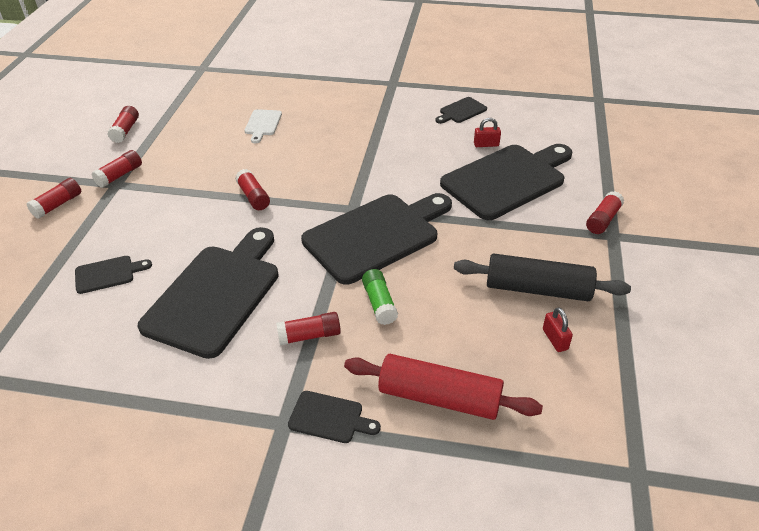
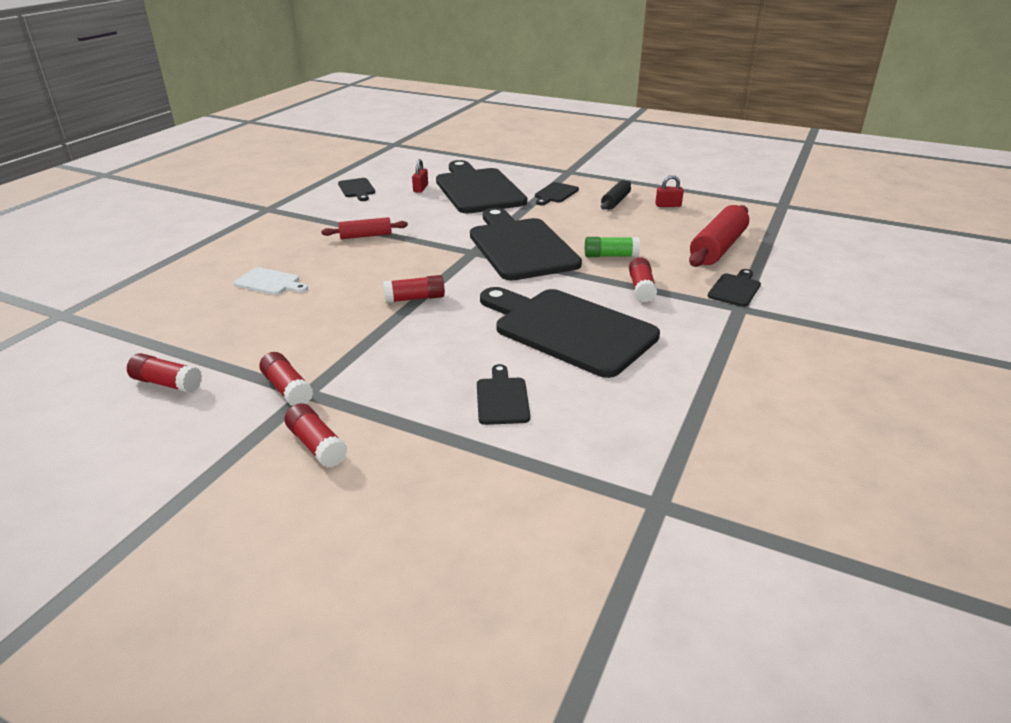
camera: 75 degrees left, 10 degrees down
black rolling pin [454,254,631,301] -> black rolling pin [601,180,631,210], size x0.57
red glue stick [586,191,624,234] -> none
none -> red rolling pin [321,217,408,239]
none -> black cutting board [535,182,579,205]

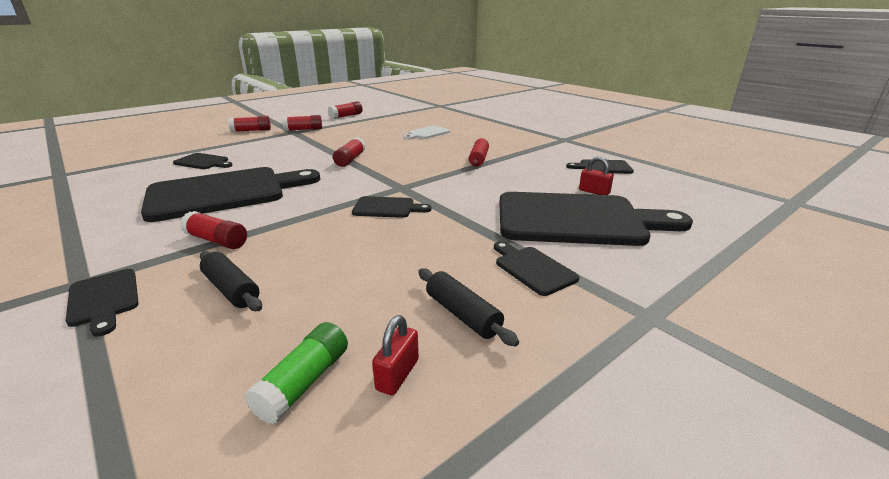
camera: 115 degrees right, 5 degrees down
black cutting board [470,208,582,281] -> black cutting board [352,196,432,218], size x0.44
green glue stick [585,237,640,257] -> green glue stick moved to [244,322,348,424]
red rolling pin [689,205,749,267] -> none
none -> black rolling pin [200,251,262,311]

